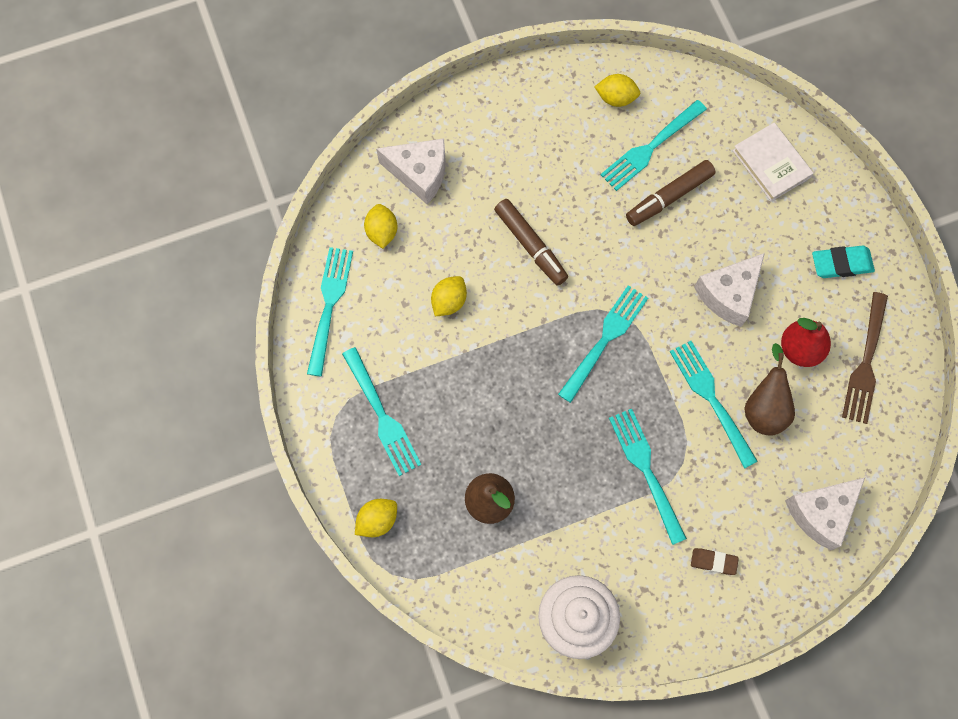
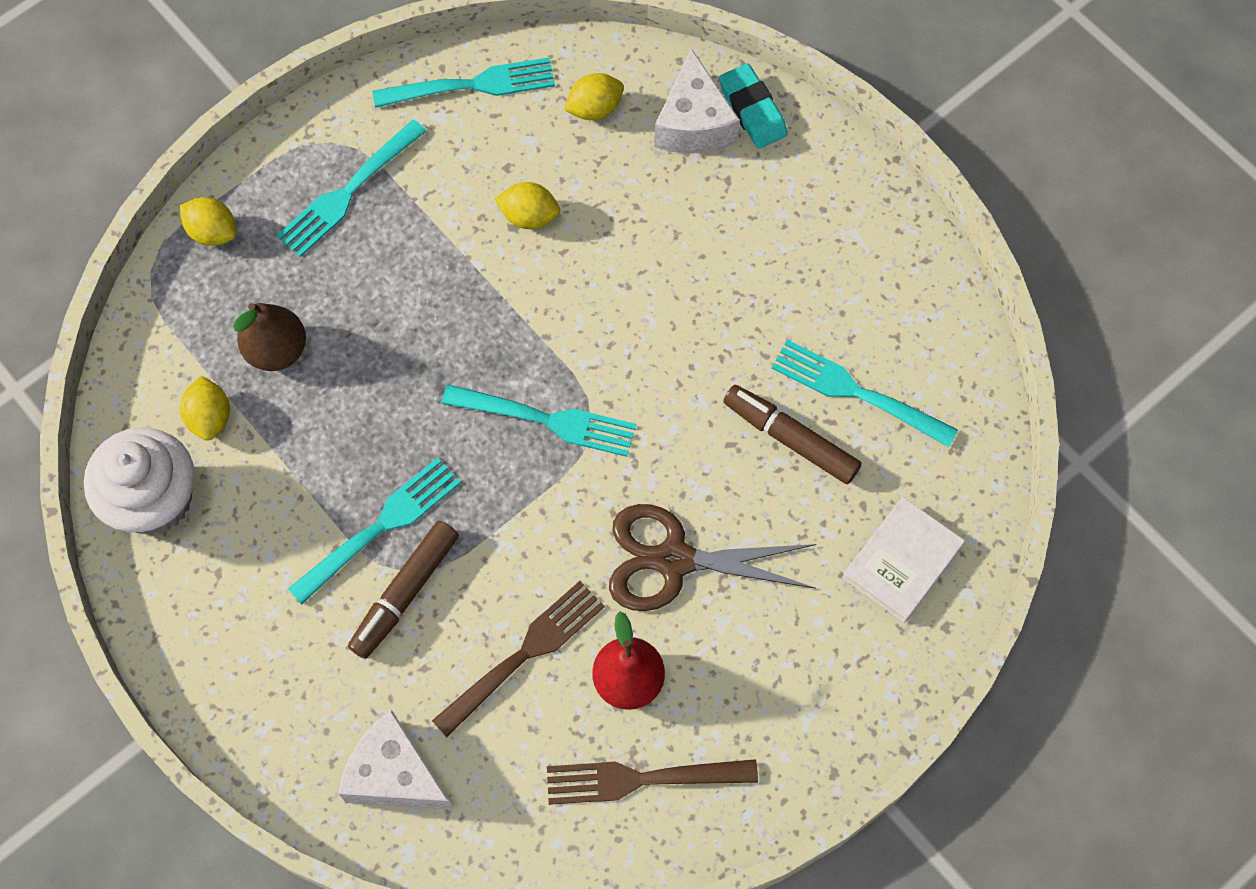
camera: 70 degrees right, 5 degrees down
brown marker [494,199,568,286] -> brown marker moved to [348,521,459,659]
yellow lemon [595,74,640,107] -> yellow lemon moved to [180,376,230,441]
turquoise fork [670,341,758,469] -> none
brown eraser [691,548,739,575] -> none
white cheese [694,253,765,327] -> brown scissors [609,504,817,611]
brown pear [745,343,795,436] -> brown fork [432,581,605,737]
turquoise eraser [812,245,875,278] -> turquoise eraser moved to [719,64,788,149]

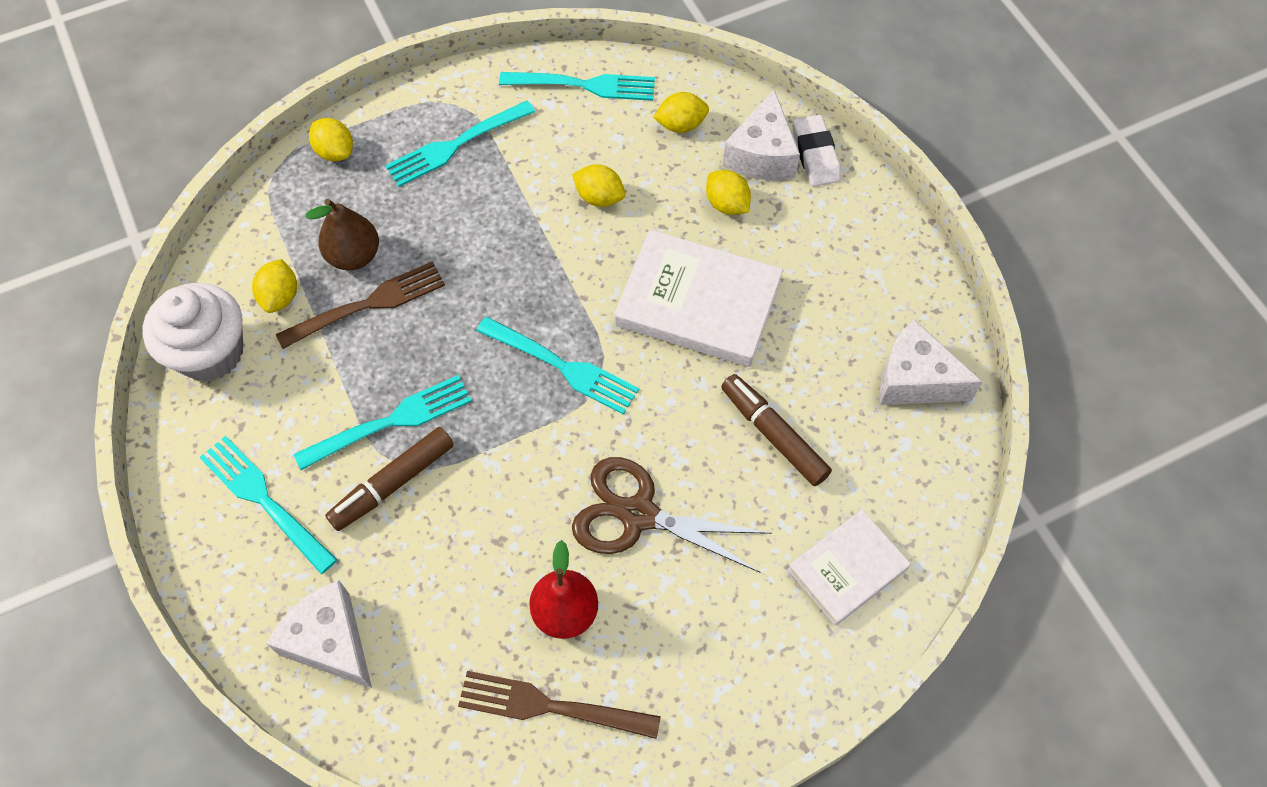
camera: 15 degrees right, 5 degrees down
brown fork [432,581,605,737] -> brown fork moved to [276,261,445,349]
turquoise eraser [719,64,788,149] -> white eraser [793,115,841,187]
turquoise fork [771,340,958,447] -> turquoise fork moved to [199,436,337,574]
none -> white book [614,230,783,367]
none -> yellow lemon [706,170,751,215]
none -> white cheese [880,319,983,405]

